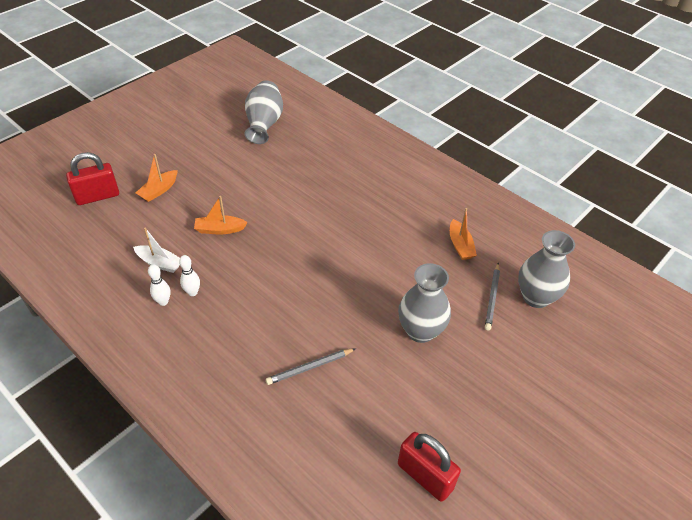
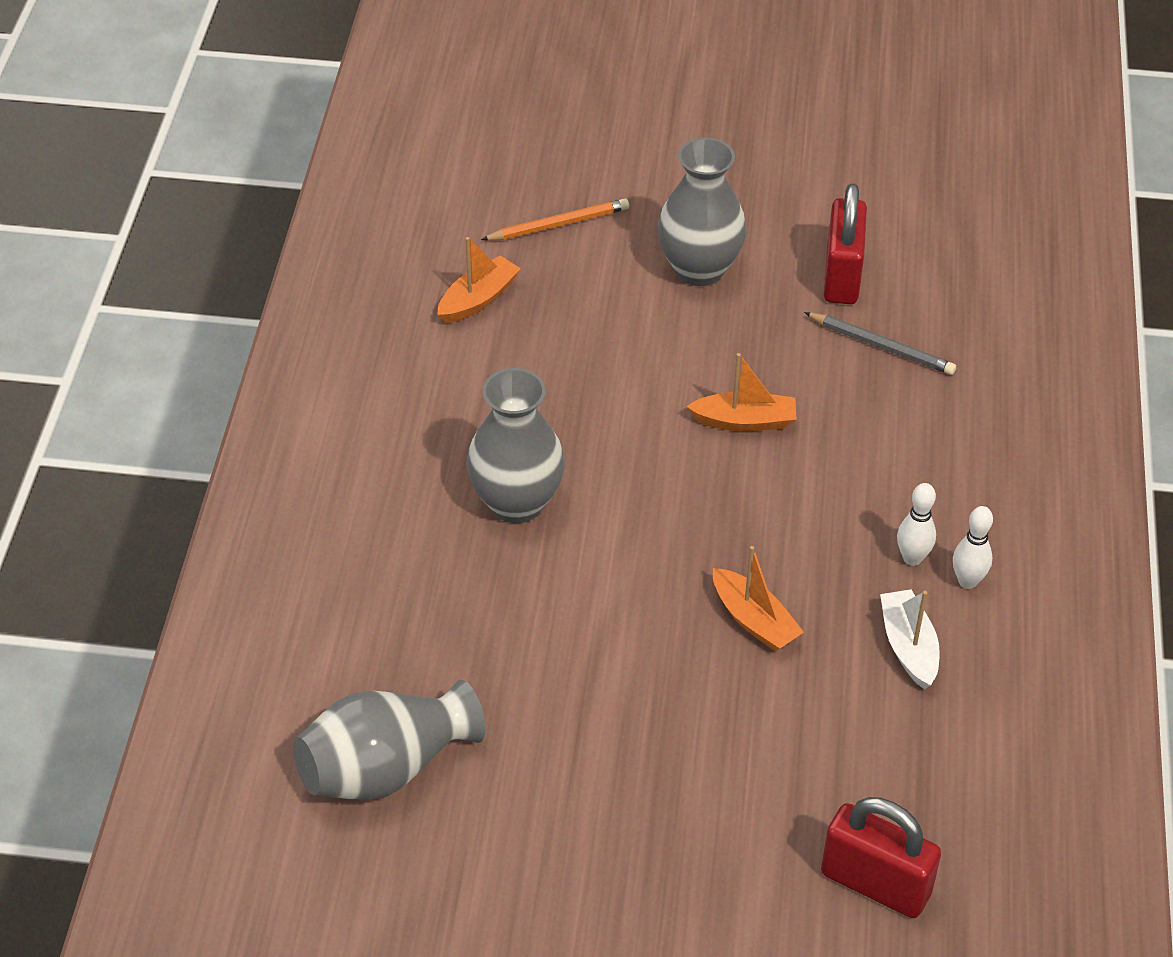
camera: 125 degrees left, 0 degrees up
orange boat [136,154,178,202] -> orange boat moved to [686,353,797,431]
red padlock [398,432,461,502] -> red padlock moved to [824,183,867,304]
grey pencil [485,263,500,330] -> orange pencil [481,199,629,241]
grey vase [518,230,575,308] -> grey vase moved to [467,368,565,523]

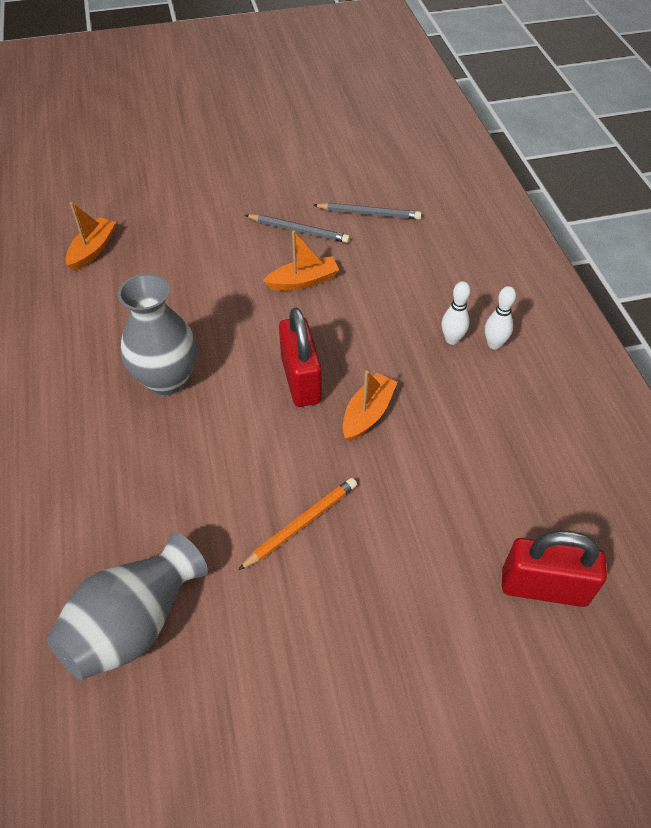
camera: 20 degrees left, 5 degrees up
orange pencil [481,199,629,241] -> orange pencil moved to [238,478,357,570]
grey vase [657,137,747,286] -> none
orange boat [713,546,804,651] -> orange boat turned 90 degrees counterclockwise [343,370,398,441]
red padlock [824,183,867,304] -> red padlock moved to [279,307,322,407]
white boat [880,589,940,689] -> none
none -> grey pencil [245,214,350,243]

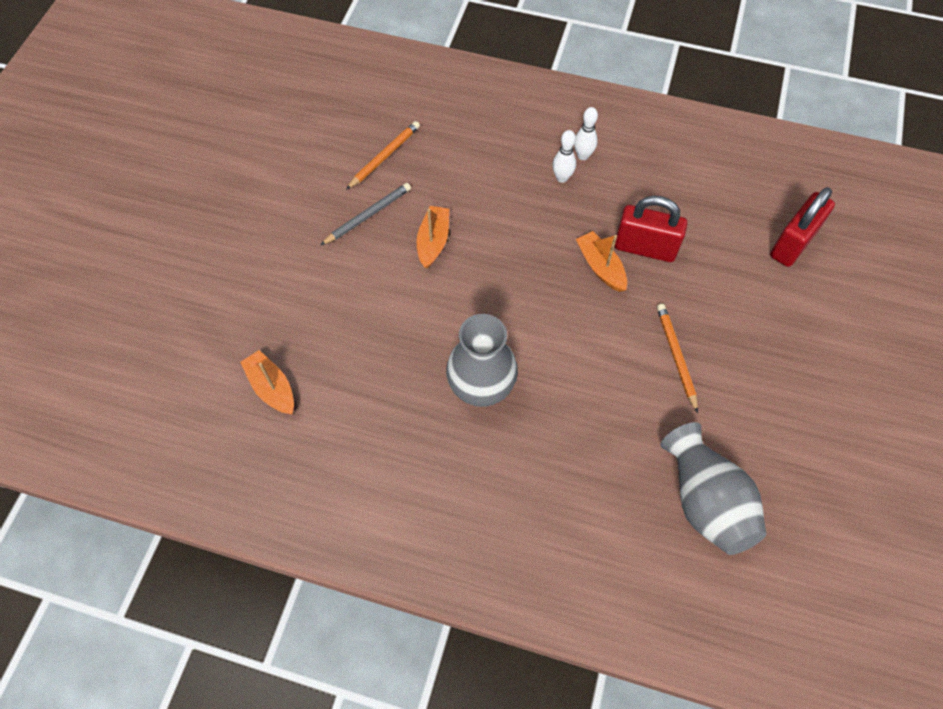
camera: 60 degrees left, 10 degrees up
red padlock [279,307,322,407] -> red padlock moved to [615,196,687,262]
grey pencil [313,203,422,220] -> orange pencil [346,121,420,190]

